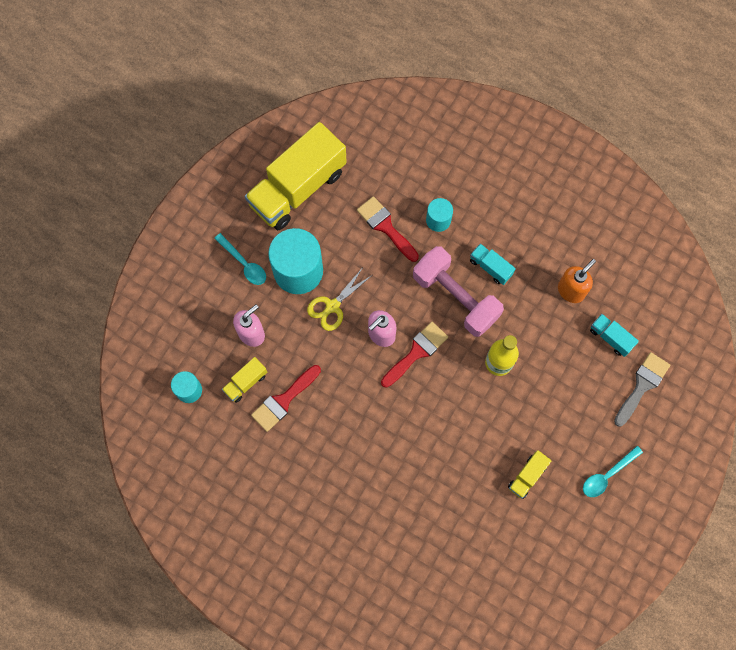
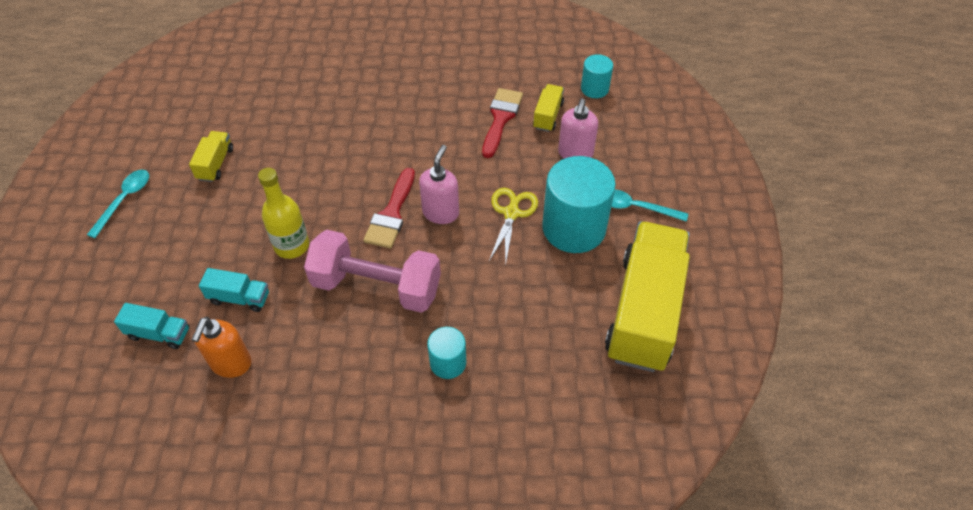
camera: 150 degrees right, 20 degrees down
red brush [357,196,419,262] -> none
turquoise truck [470,244,516,285] -> turquoise truck moved to [199,268,269,312]
grey brush [614,352,670,427] -> none

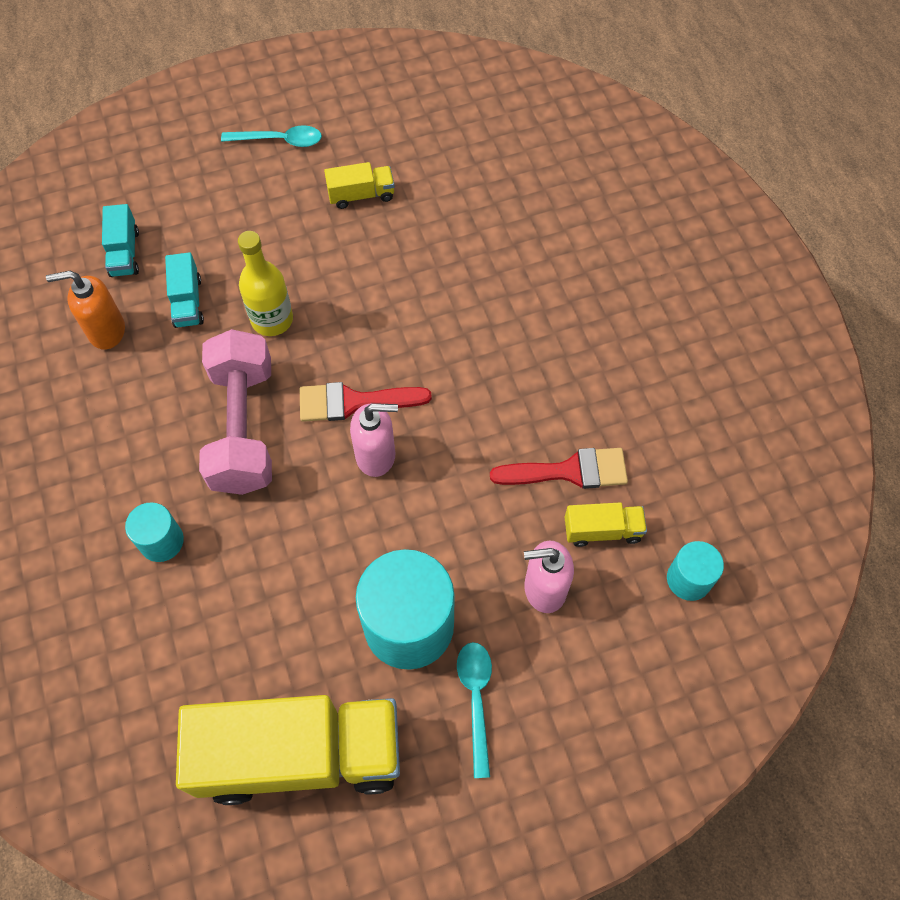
camera: 70 degrees right, 10 degrees up
yellow scissors [489,188,538,263] -> none

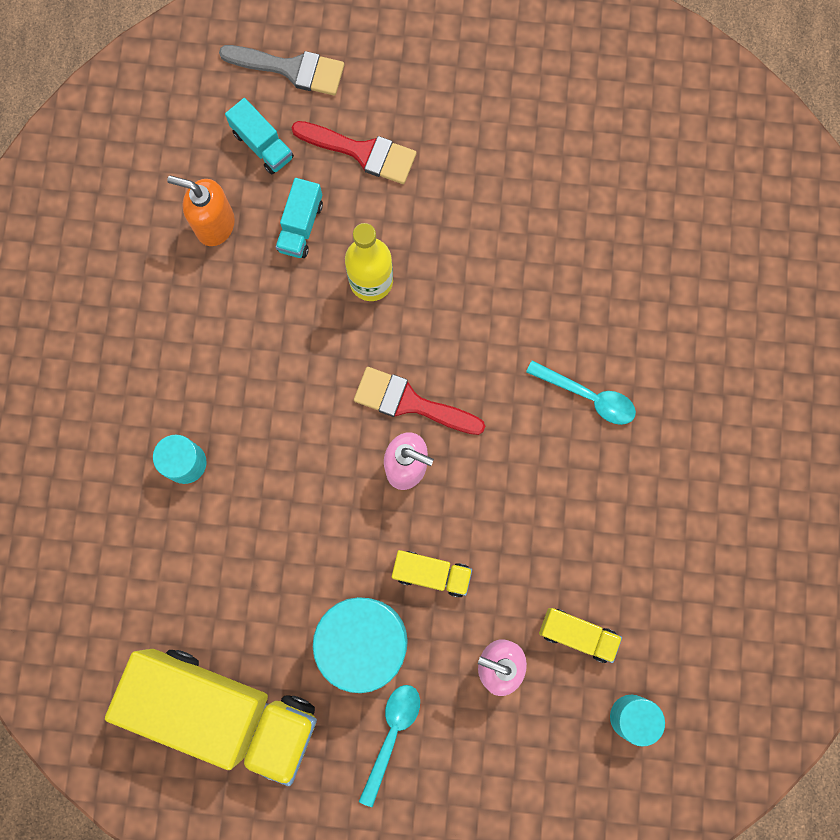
camera: 25 degrees right, 15 degrees up
turquoise truck [102,204,139,277] -> turquoise truck turned 60 degrees counterclockwise [225,98,294,174]
pink dumbbell [199,329,272,495] -> none
turquoise spoon [221,125,322,147] -> turquoise spoon moved to [526,360,636,425]
yellow truck [324,162,395,209] -> yellow truck moved to [392,550,472,598]
red brush [490,448,628,489] -> red brush moved to [292,121,416,184]
none -> grey brush [219,45,344,95]

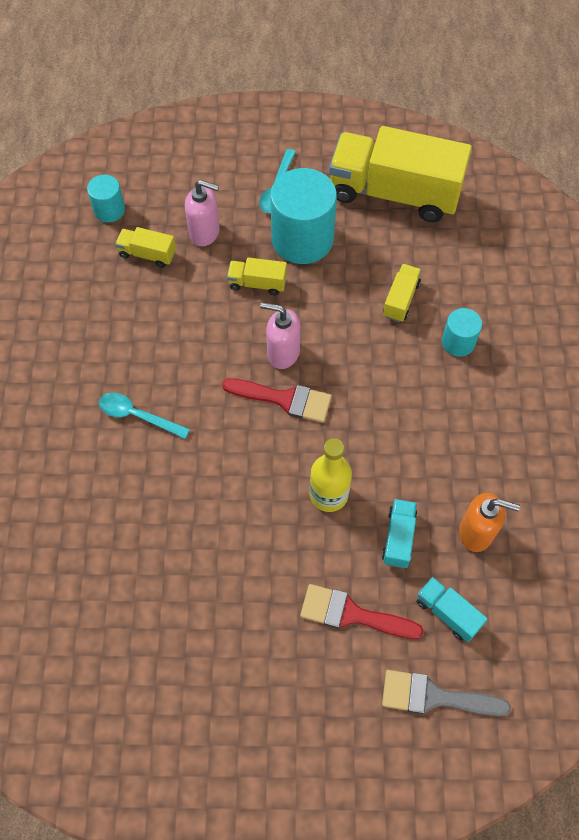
camera: 175 degrees right, 15 degrees down
none -> yellow truck [383,264,422,322]

